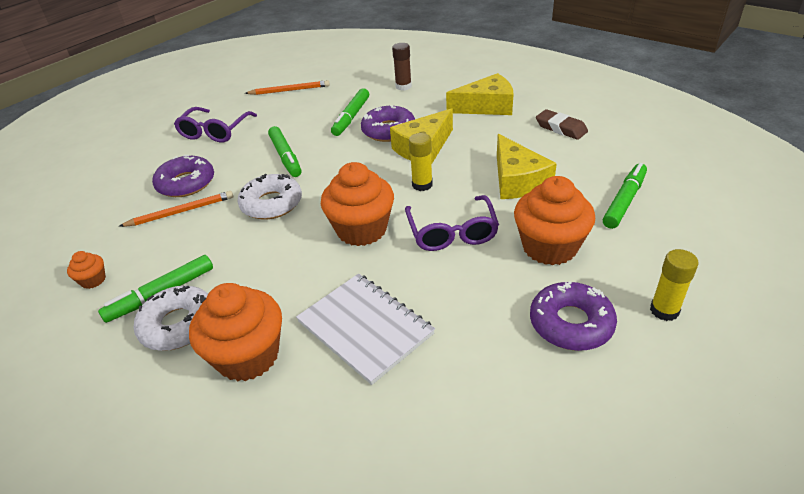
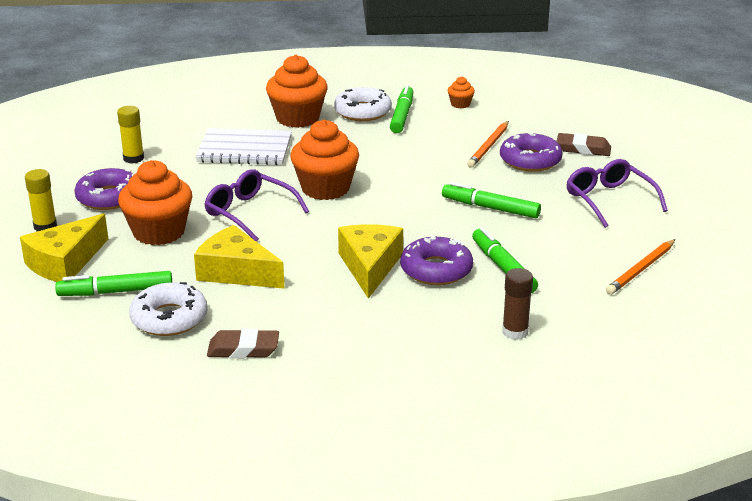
camera: 135 degrees right, 10 degrees down
white donut [237,174,302,219] -> white donut moved to [129,282,208,336]
yellow glue stick [409,133,433,191] -> yellow glue stick moved to [117,106,144,163]
yellow cheese [446,73,513,115] -> yellow cheese moved to [20,214,108,282]
green marker [603,163,647,229] -> green marker turned 90 degrees clockwise [55,271,172,296]
none -> brown eraser [556,133,611,156]

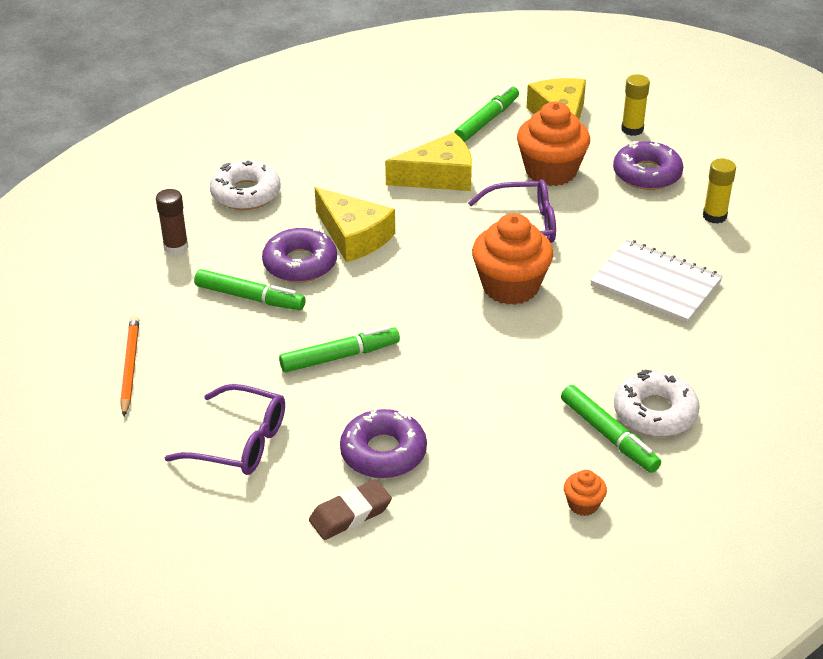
camera: 135 degrees right, 10 degrees up
white donut [129,282,208,336] -> white donut moved to [210,160,280,210]
white notebook [196,128,292,165] -> white notebook turned 75 degrees clockwise [590,239,723,324]
brown eraser [207,329,279,358] -> none
orange cupcake [266,55,328,128] -> none
orange pencil [467,121,509,168] -> none

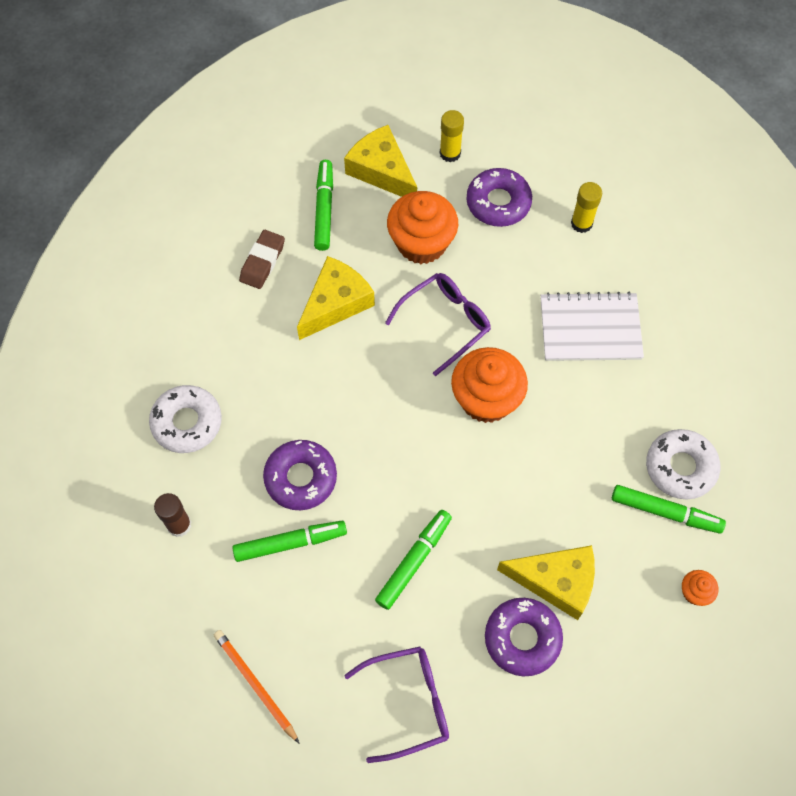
camera: 35 degrees left, 25 degrees up
brown eraser [309,479,392,540] -> brown eraser moved to [239,230,285,289]
yellow cheese [315,187,395,262] -> yellow cheese moved to [497,545,595,620]

